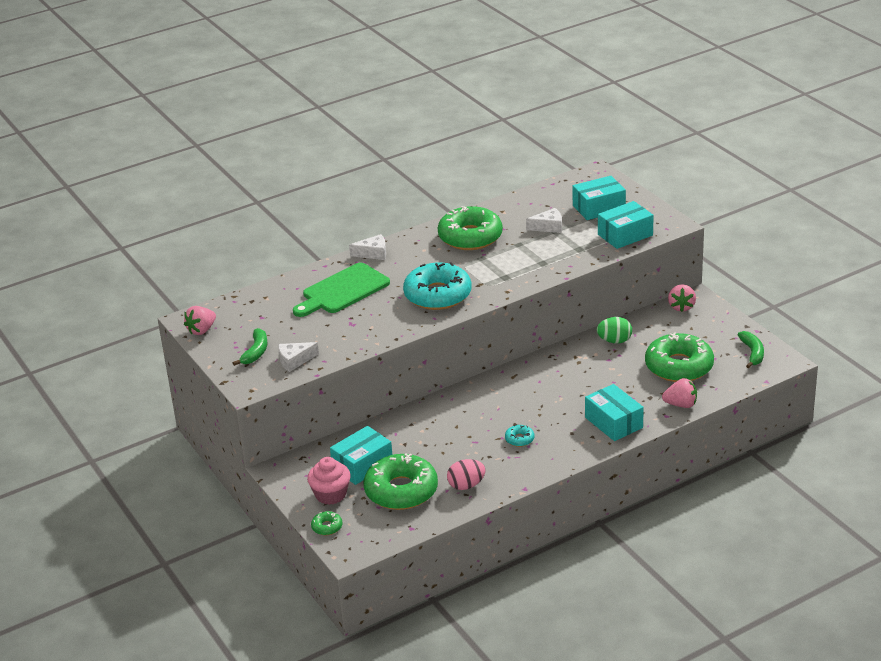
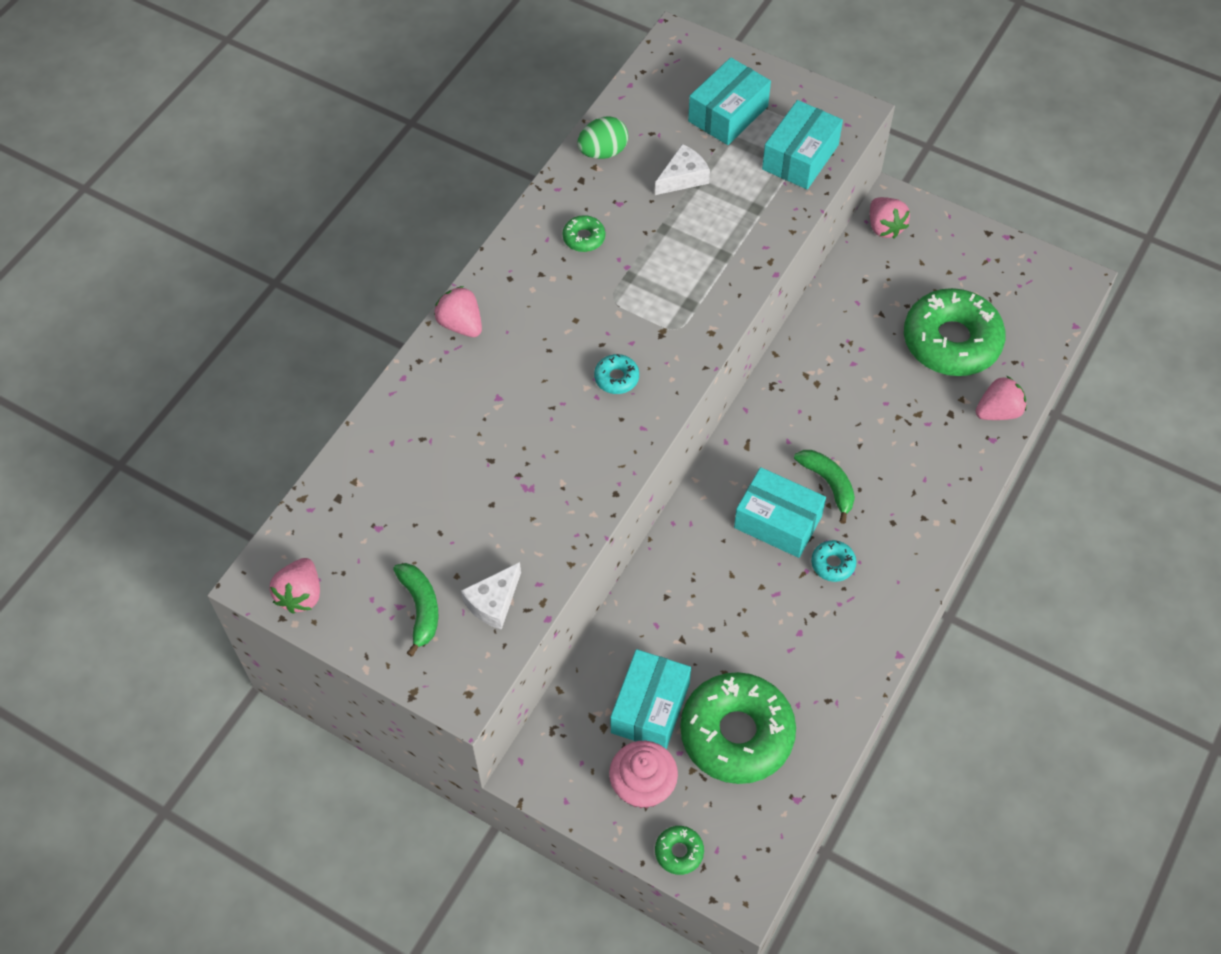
camera: 30 degrees left, 25 degrees up
green cutting board [293,262,390,317] -> none
white cheese [349,234,386,260] -> pink strawberry [434,286,482,337]
turquoise donut [403,262,472,310] -> turquoise donut [594,354,639,394], size x0.41
green donut [438,206,503,250] -> green donut [563,215,605,252], size x0.41
pink egg [447,459,486,490] -> none
turquoise box [585,384,644,441] -> turquoise box moved to [734,467,826,558]
green egg [597,317,632,344] -> green egg moved to [577,116,628,159]
green banana [738,331,764,368] -> green banana moved to [794,450,855,524]

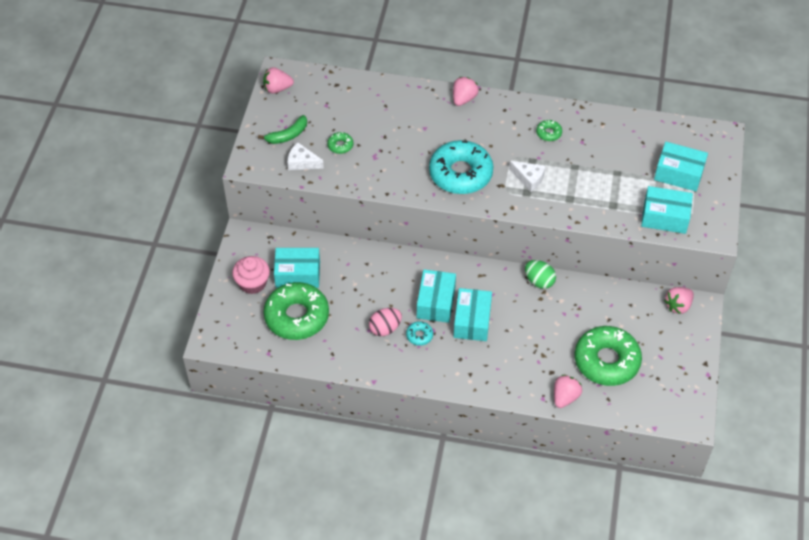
camera: 70 degrees right, 5 degrees down
green egg [577,116,628,159] -> green egg moved to [525,260,556,289]
turquoise donut [594,354,639,394] -> turquoise donut [429,140,494,194], size x2.42
white cheese [655,144,710,195] -> white cheese moved to [509,161,545,192]
green donut [655,826,704,875] -> green donut moved to [327,132,353,154]
green banana [794,450,855,524] -> turquoise box [454,288,492,341]
pink strawberry [976,376,1026,420] -> pink strawberry turned 105 degrees counterclockwise [554,375,582,408]
none -> pink egg [369,308,402,336]

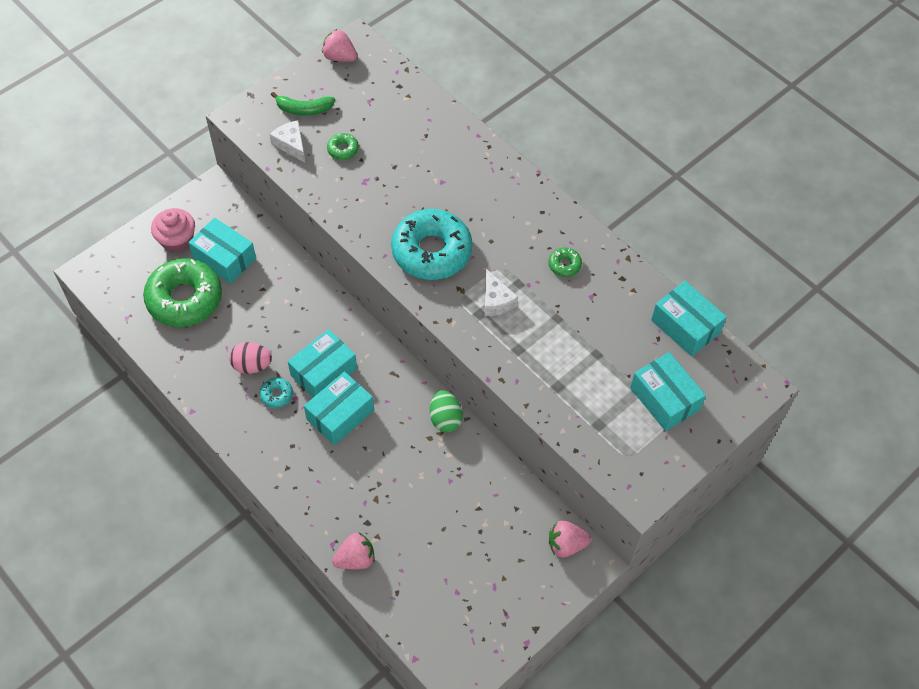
camera: 35 degrees right, 5 degrees up
pink strawberry [453,77,478,106] -> none
green donut [575,326,642,386] -> none
turquoise box [641,186,693,234] -> turquoise box moved to [651,281,727,356]

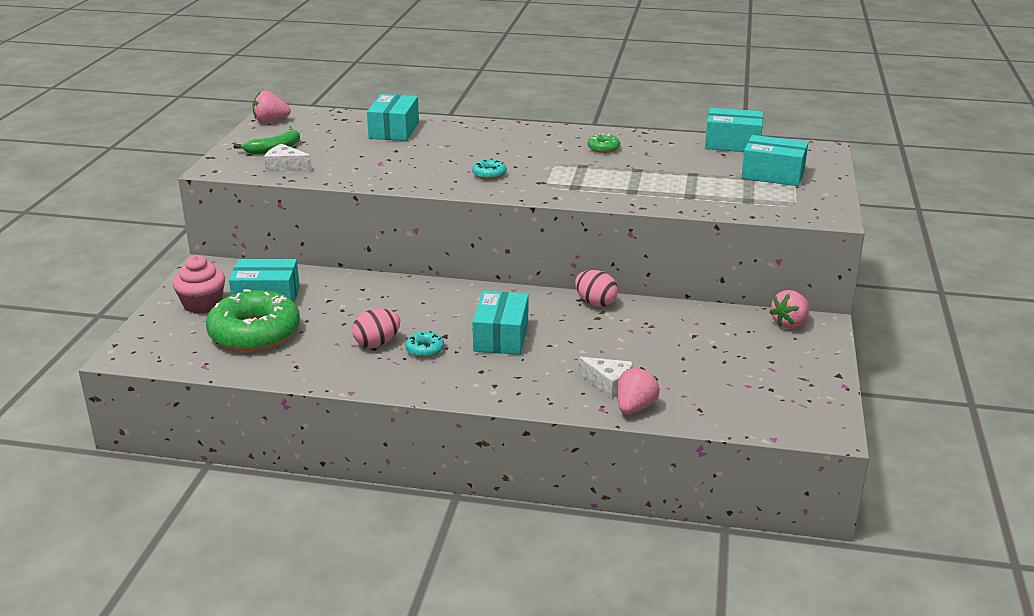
camera: 35 degrees left, 30 degrees down
turquoise box [288,329,357,397] -> turquoise box moved to [367,94,419,141]
green donut [327,133,359,160] -> none
turquoise donut [391,209,472,280] -> turquoise donut [472,159,507,180], size x0.41
green egg [430,390,463,432] -> pink egg [575,270,618,307]
white cheese [484,269,518,316] -> white cheese moved to [578,357,633,398]

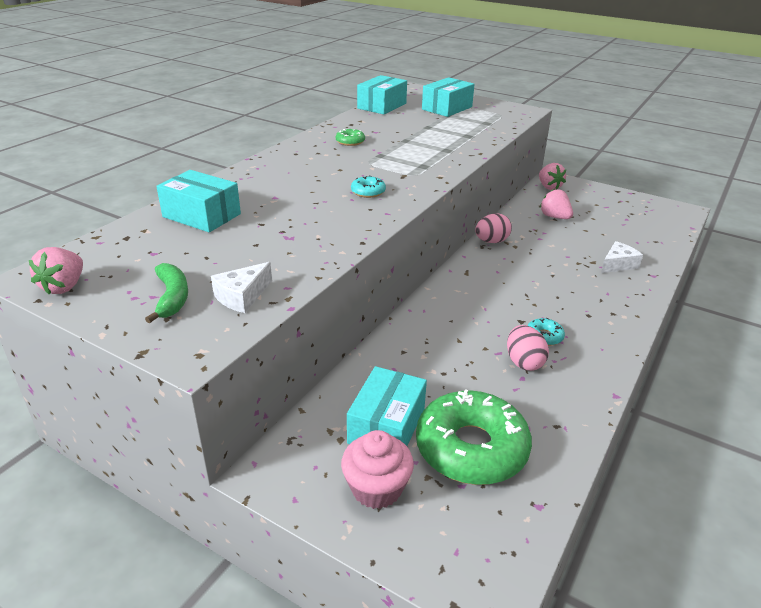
camera: 70 degrees left, 5 degrees up
turquoise box [473,291,528,355] -> none
pink strawberry [617,367,660,414] -> pink strawberry moved to [540,189,573,219]

